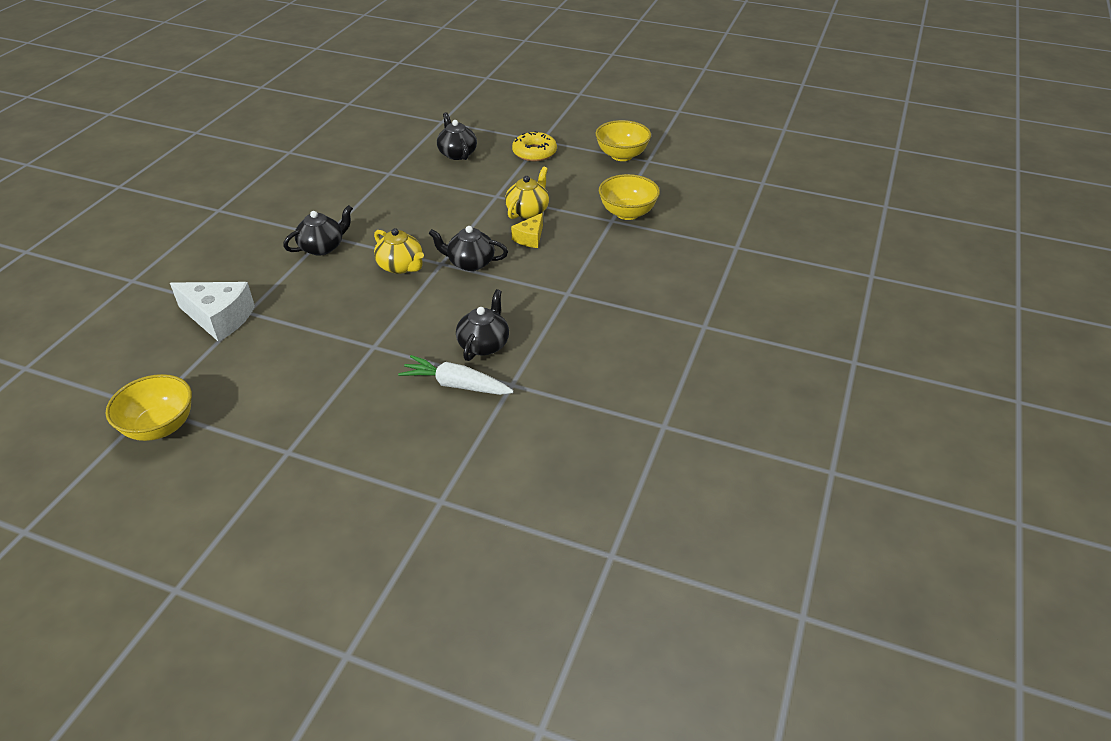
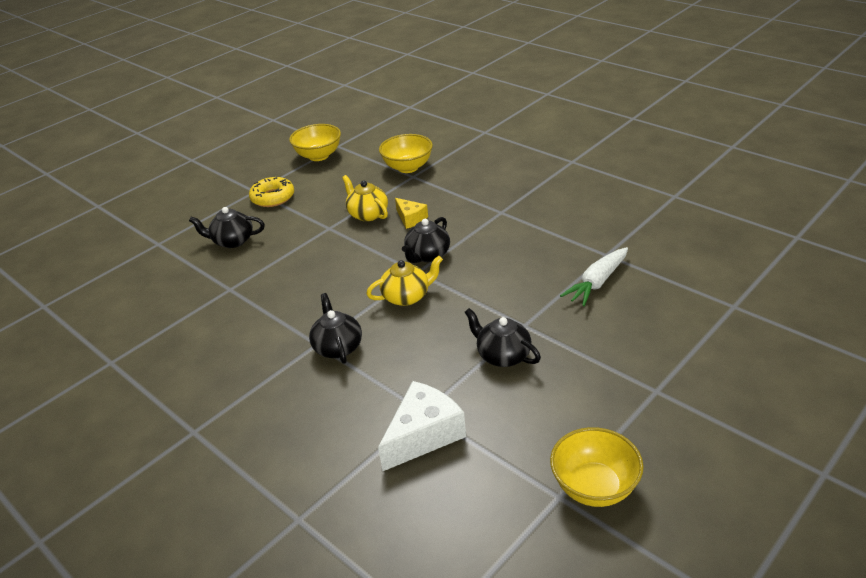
camera: 65 degrees left, 5 degrees down
black teapot [456,289,509,361] -> black teapot moved to [465,308,541,367]

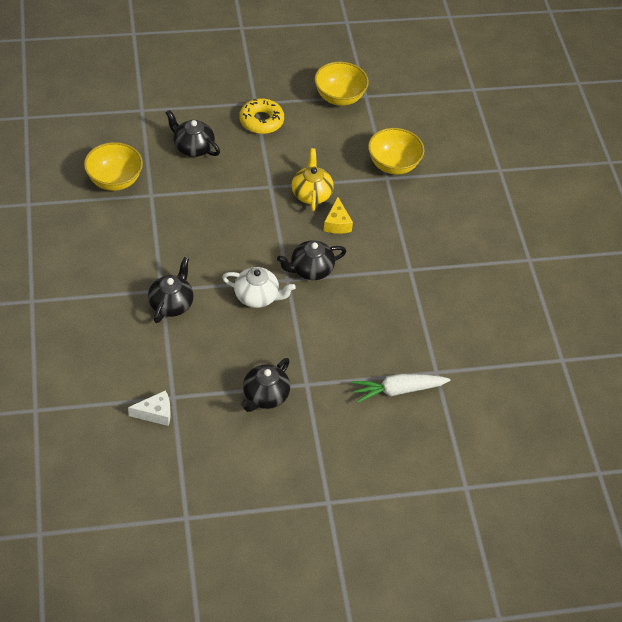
camera: 30 degrees right, 15 degrees up
yellow teapot [366,256,443,306] -> white teapot [222,267,296,308]
white cheese [378,381,466,471] -> white cheese [128,390,171,426], size x0.57
black teapot [465,308,541,367] -> black teapot turned 135 degrees counterclockwise [241,358,290,412]
yellow bowl [550,427,644,507] -> yellow bowl moved to [84,142,143,191]

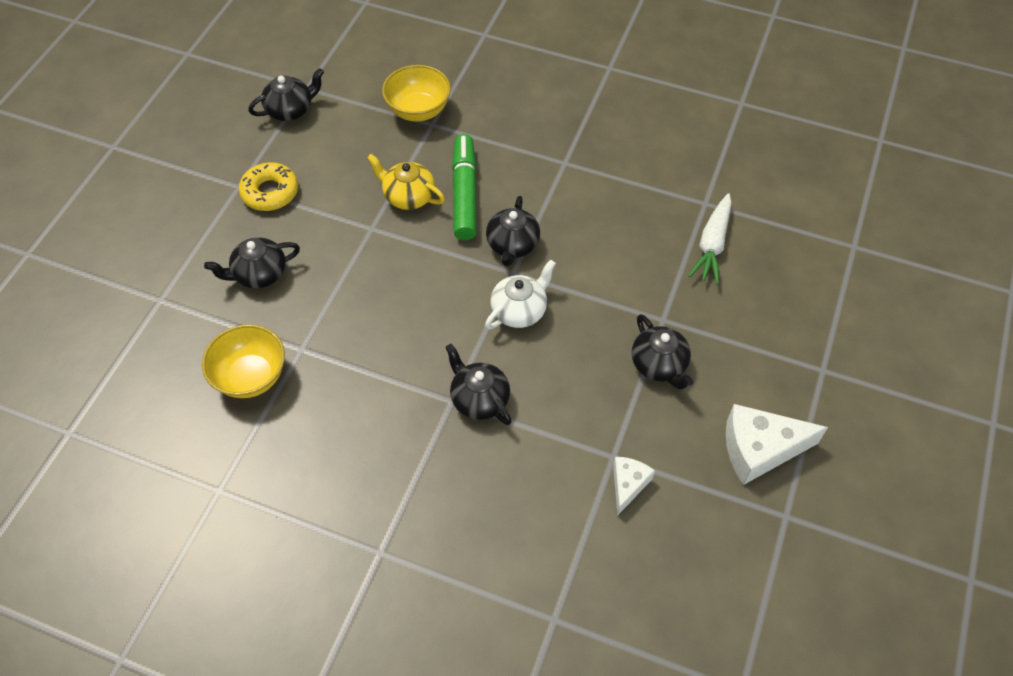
camera: 55 degrees left, 5 degrees up
yellow bowl [315,62,369,106] -> black teapot [248,68,324,121]
yellow cheese [324,197,353,234] -> green marker [452,134,477,240]
none -> white cheese [726,404,828,485]

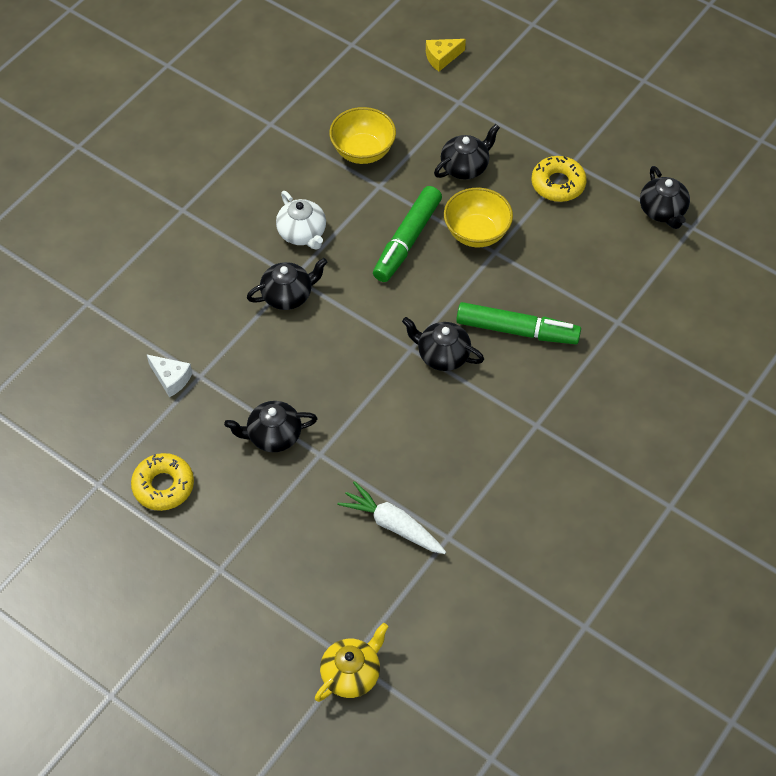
camera: 105 degrees right, 0 degrees up
black teapot [204,237,300,288] -> black teapot turned 60 degrees clockwise [434,124,500,180]
yellow teapot [367,154,445,210] -> yellow teapot moved to [315,623,388,702]
yellow bowl [382,65,451,122] -> yellow bowl moved to [444,188,513,247]
white teapot [485,260,556,329] -> white teapot moved to [276,191,326,250]
white cheese [726,404,828,485] -> yellow donut [131,453,194,511]
none -> green marker [373,186,442,282]
none -> yellow cheese [426,39,466,72]

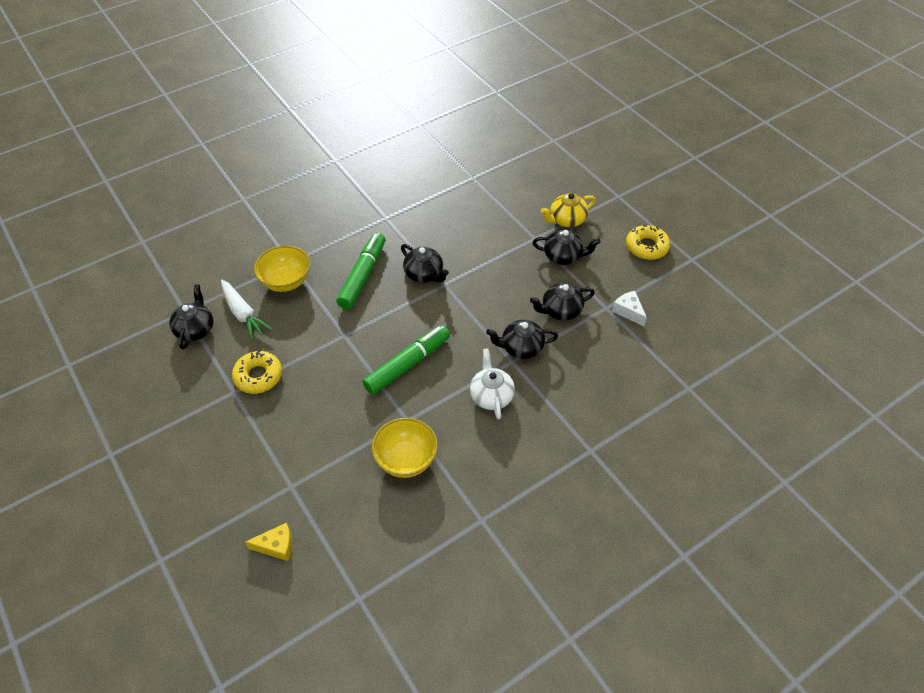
camera: 160 degrees left, 5 degrees down
yellow teapot [315,623,388,702] -> yellow teapot moved to [541,193,596,227]
white carrot [337,481,446,554] -> white carrot moved to [221,280,272,340]
black teapot [434,124,500,180] -> black teapot moved to [530,283,595,321]
yellow bowl [444,188,513,247] -> yellow bowl moved to [254,245,310,292]
green marker [456,302,581,344] -> green marker turned 75 degrees clockwise [336,233,385,309]

